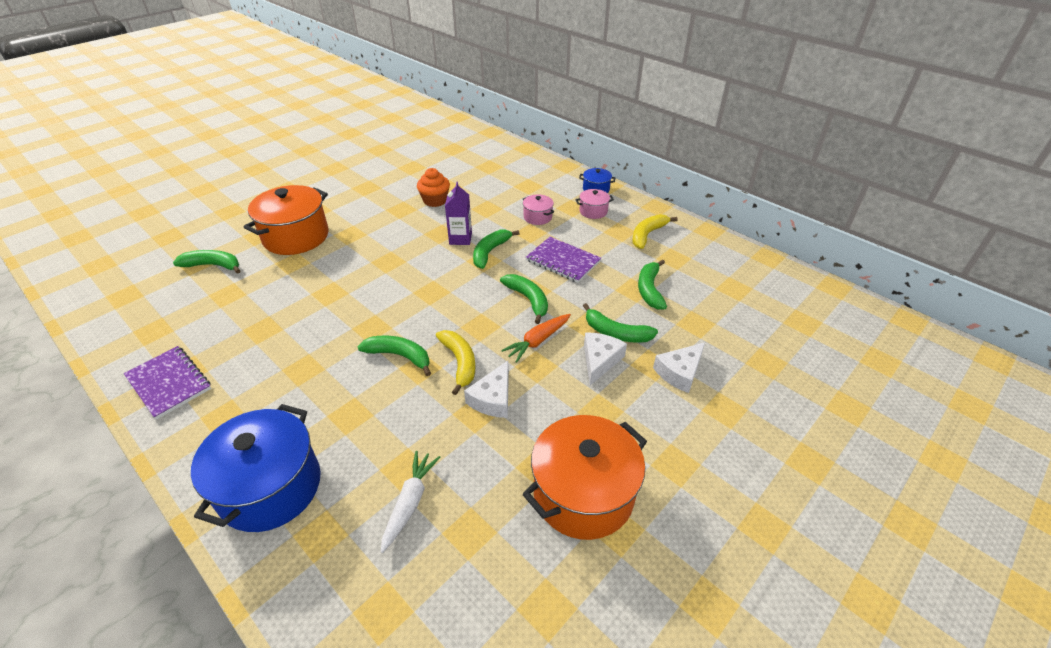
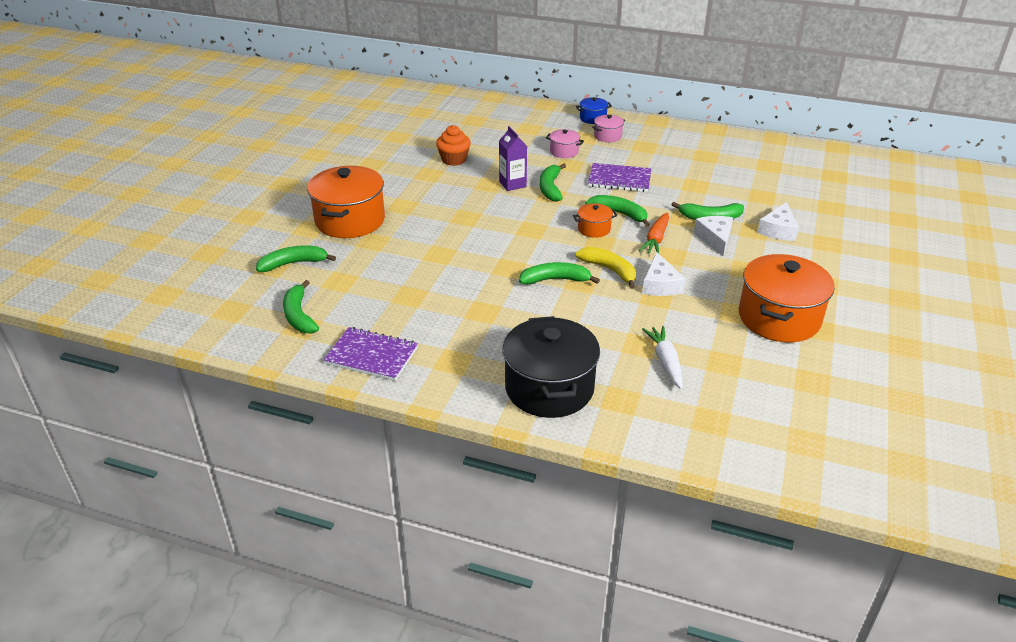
camera: 25 degrees left, 5 degrees down
blue pot [191,404,321,532] -> black pot [502,316,600,418]
yellow banana [632,214,678,249] -> none
green banana [638,259,667,310] -> green banana moved to [283,280,319,334]
none -> orange pot [573,203,617,238]

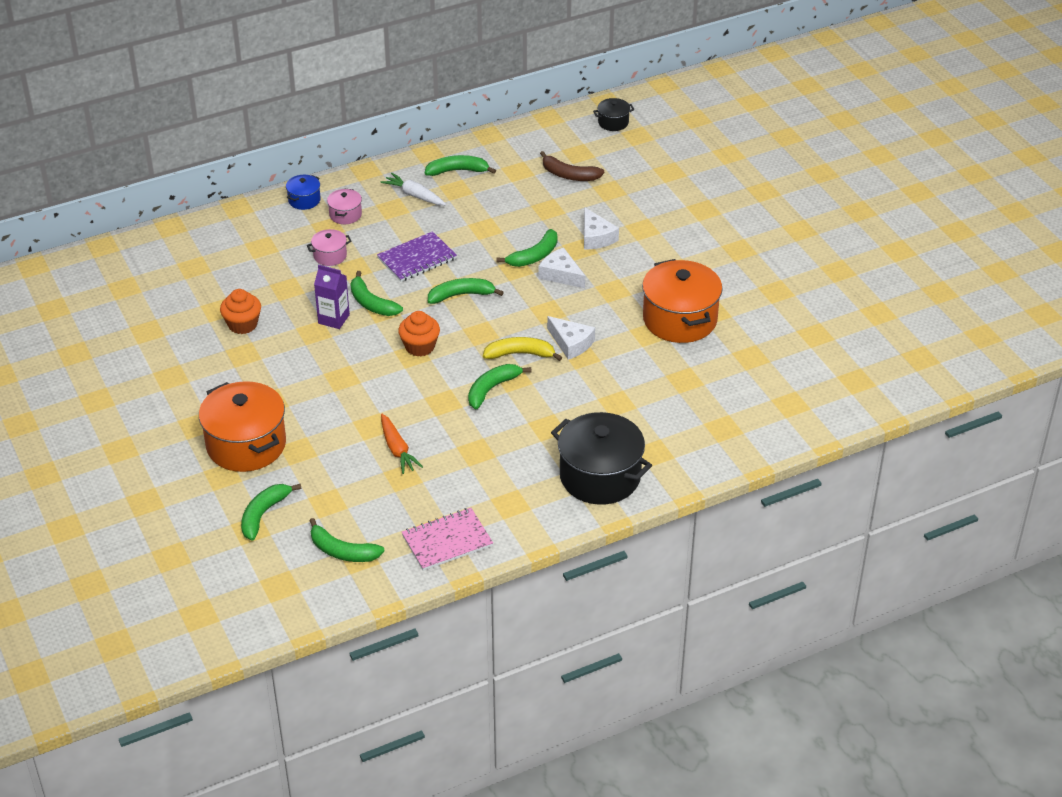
camera: 45 degrees left, 5 degrees up
purple notebook [323,327,418,381] -> pink notebook [402,508,493,571]
orange pot [573,203,617,238] -> none
orange carrot [639,212,669,253] -> orange carrot moved to [381,414,423,474]
white carrot [642,326,683,389] -> white carrot moved to [381,173,446,205]
none -> orange cupcake [398,311,440,356]
none -> green banana [425,155,496,176]
none -> brown banana [540,151,604,181]
none -> black pot [593,98,635,131]

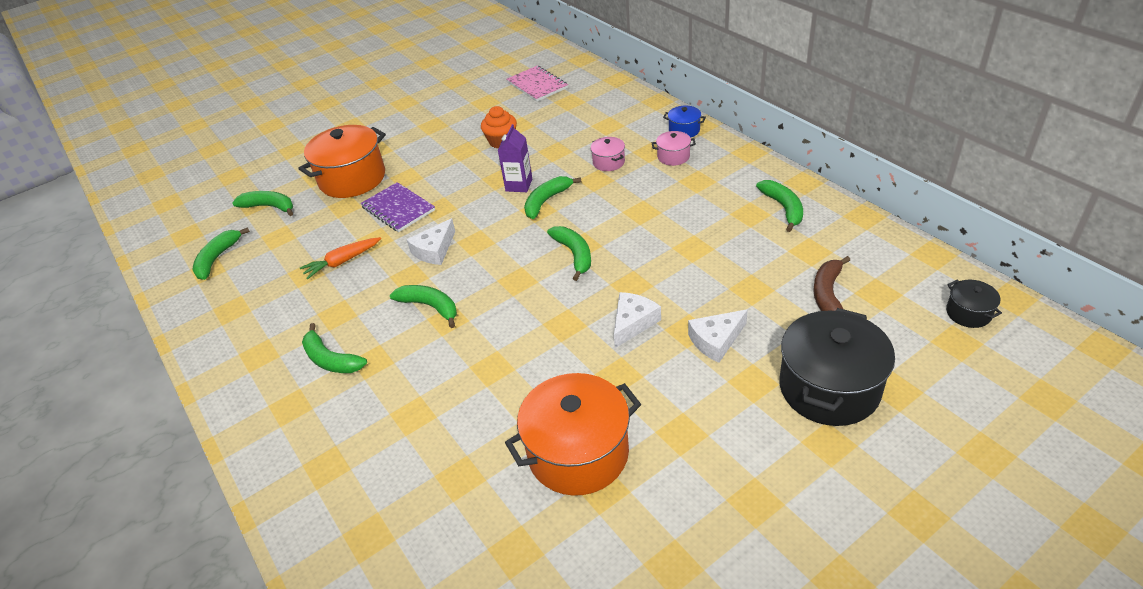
camera: 85 degrees right, 0 degrees up
purple notebook [377,231,457,282] -> purple notebook moved to [361,182,435,232]
white carrot [381,173,446,205] -> none
orange cupcake [398,311,440,356] -> none
pink notebook [402,508,493,571] -> pink notebook moved to [507,66,568,102]
yellow banana [483,337,562,361] -> none
green banana [496,229,558,267] -> green banana moved to [302,323,367,373]
white cheese [547,316,595,360] -> white cheese moved to [406,218,455,265]
black pot [551,412,652,505] -> black pot moved to [780,308,895,426]

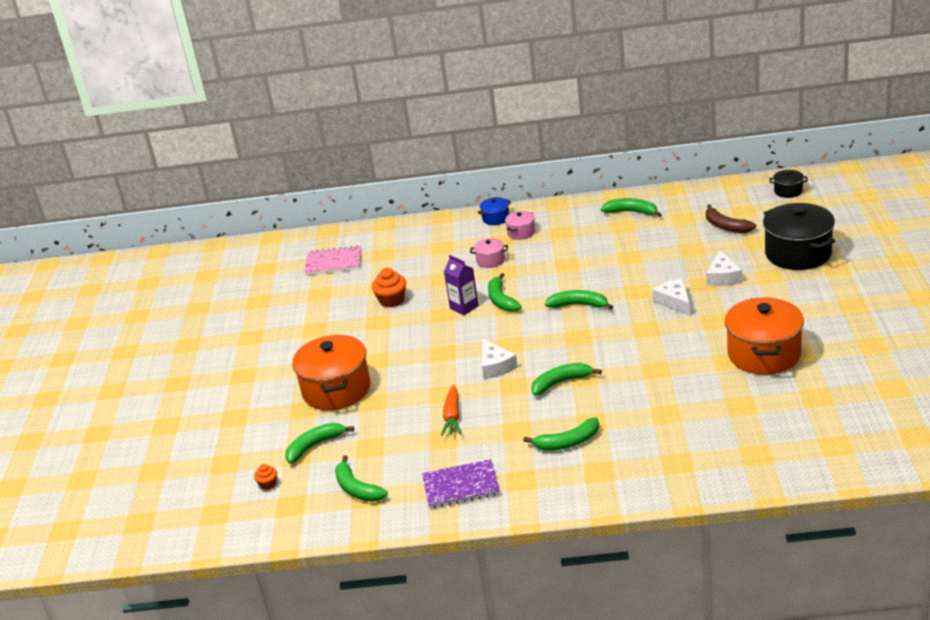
camera: 55 degrees left, 10 degrees down
purple notebook [361,182,435,232] -> purple notebook moved to [422,459,500,509]
none -> orange cupcake [254,464,277,490]

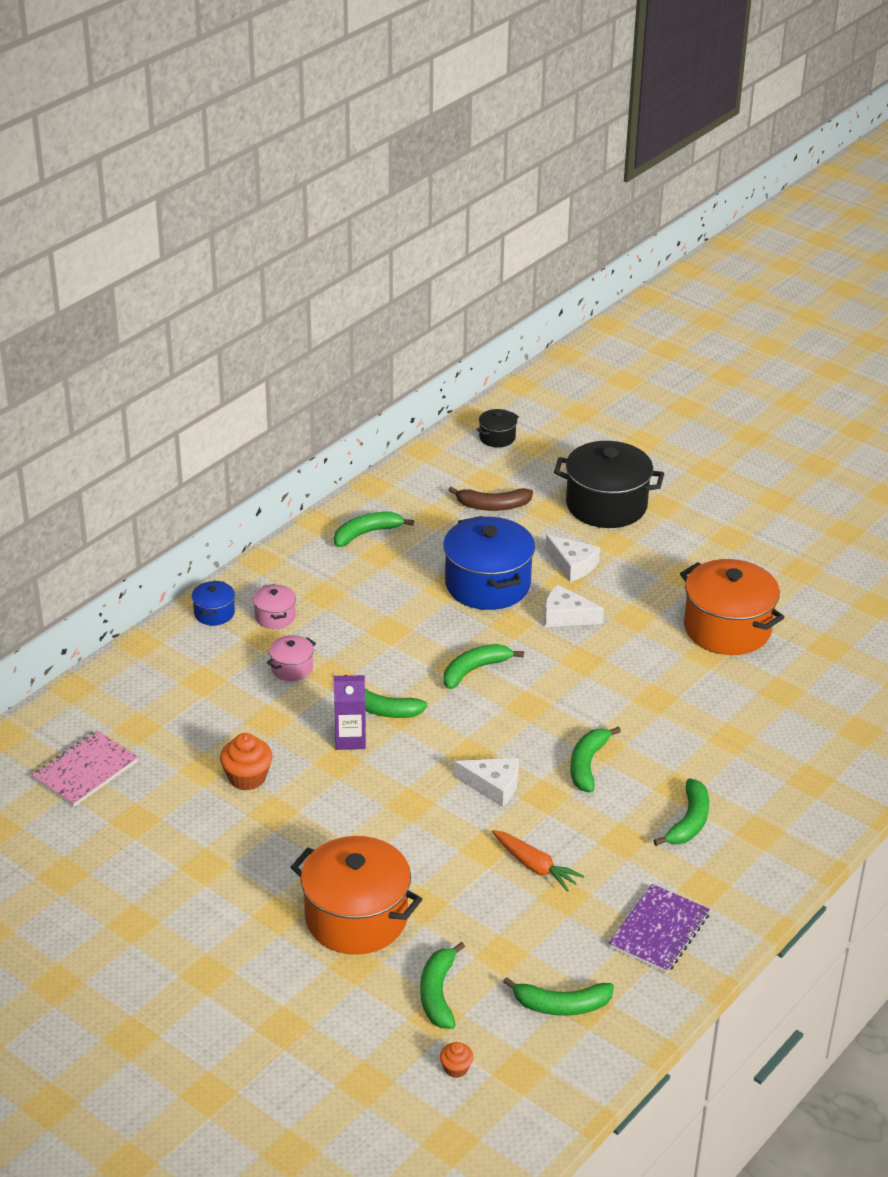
camera: 55 degrees left, 5 degrees up
none -> blue pot [443,516,535,610]

